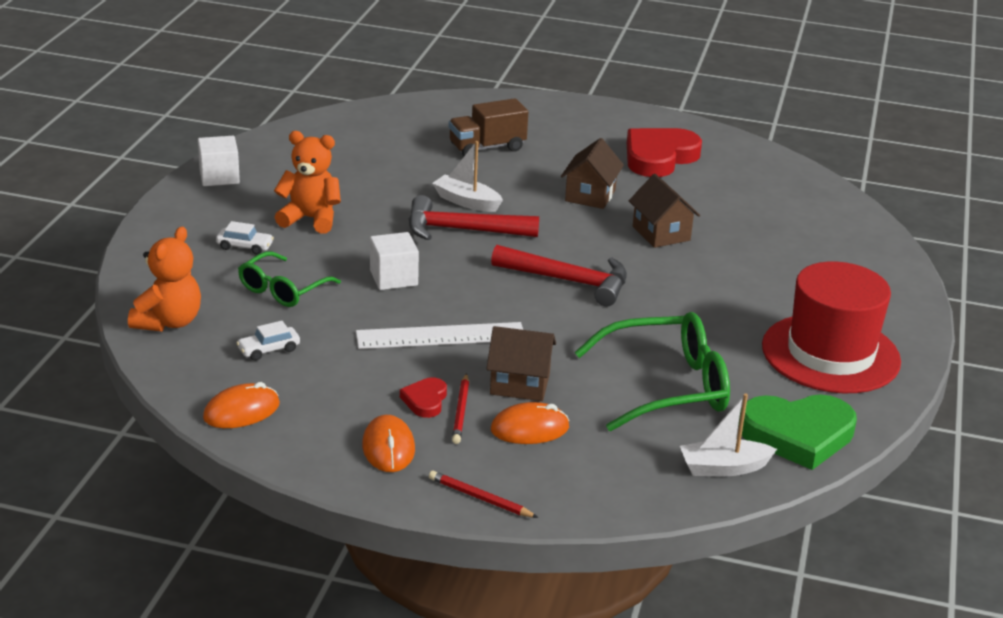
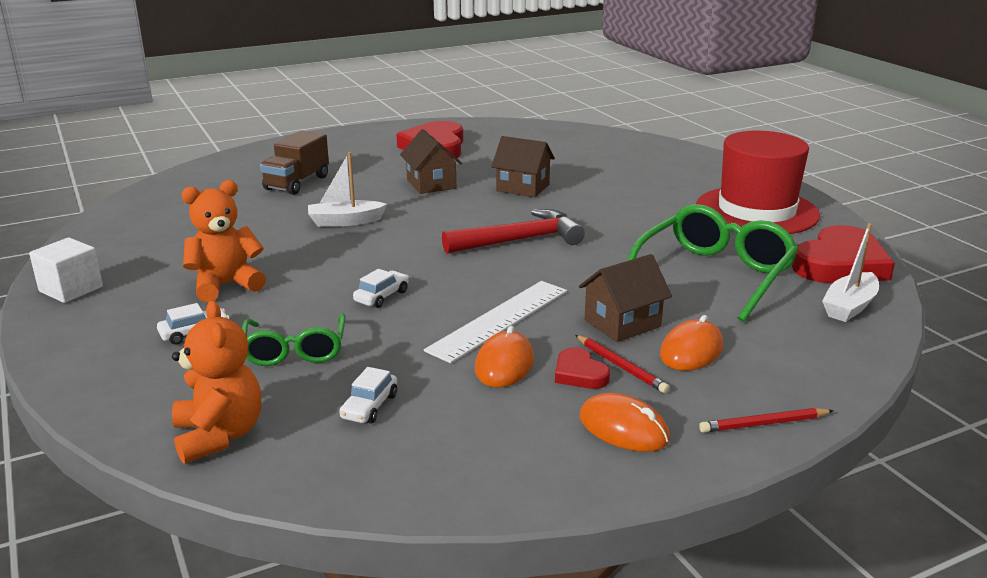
camera: 40 degrees left, 5 degrees down
orange mouse [203,382,280,428] -> orange mouse moved to [475,326,534,388]
white cube [370,232,419,290] -> white car [353,269,409,308]
red hammer [409,195,539,240] -> none
green heart [738,394,857,470] -> red heart [792,225,895,283]

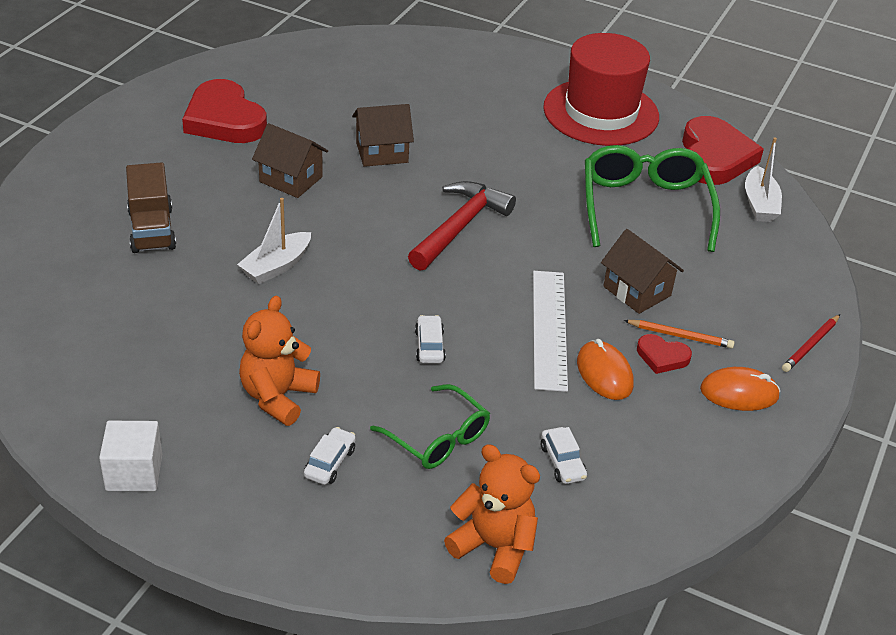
camera: 40 degrees left, 15 degrees up
red pencil [575,335,670,393] -> orange pencil [624,320,734,348]
brown house [579,254,672,342] -> brown house turned 60 degrees counterclockwise [601,229,684,314]
orange mouse [660,315,723,371] -> none

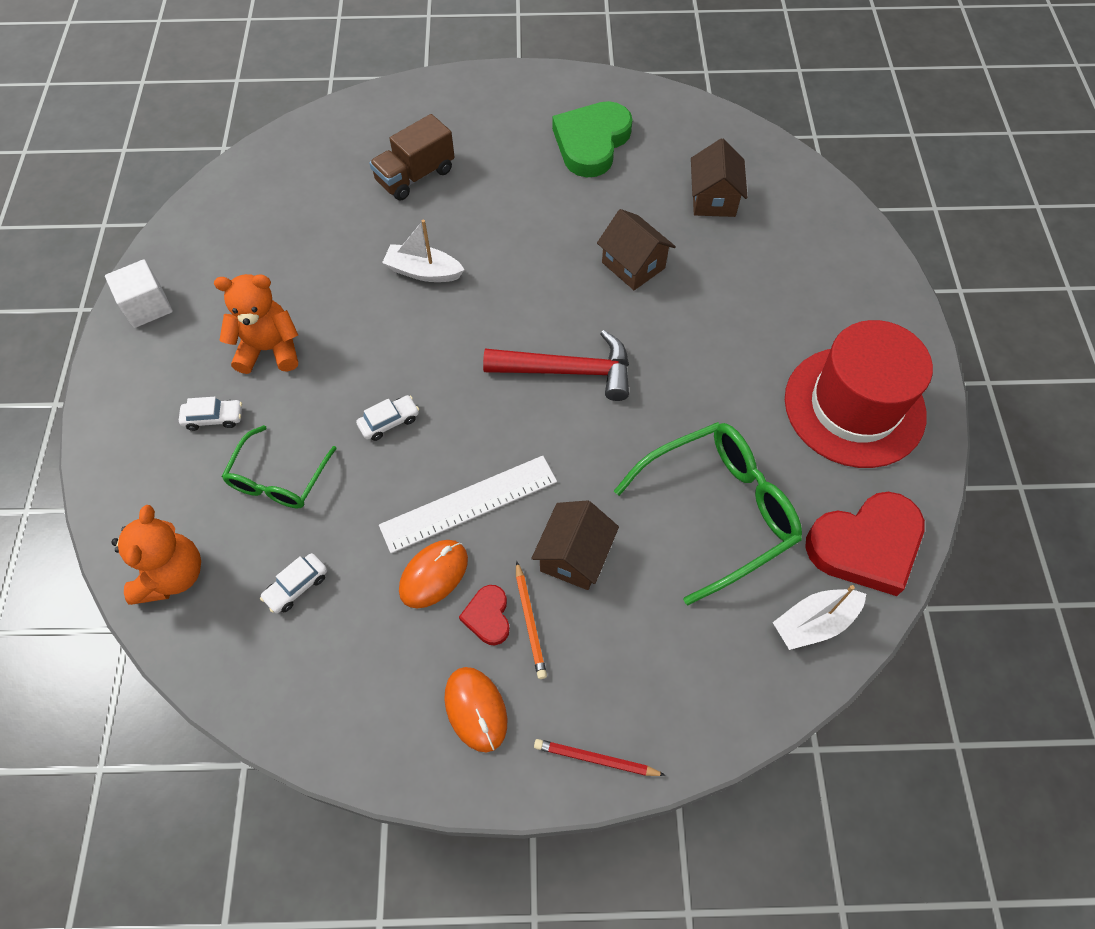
camera: 65 degrees right, 20 degrees up
red heart [182,79,267,143] -> green heart [552,101,633,177]
brown house [252,123,328,198] -> brown house moved to [691,138,748,217]

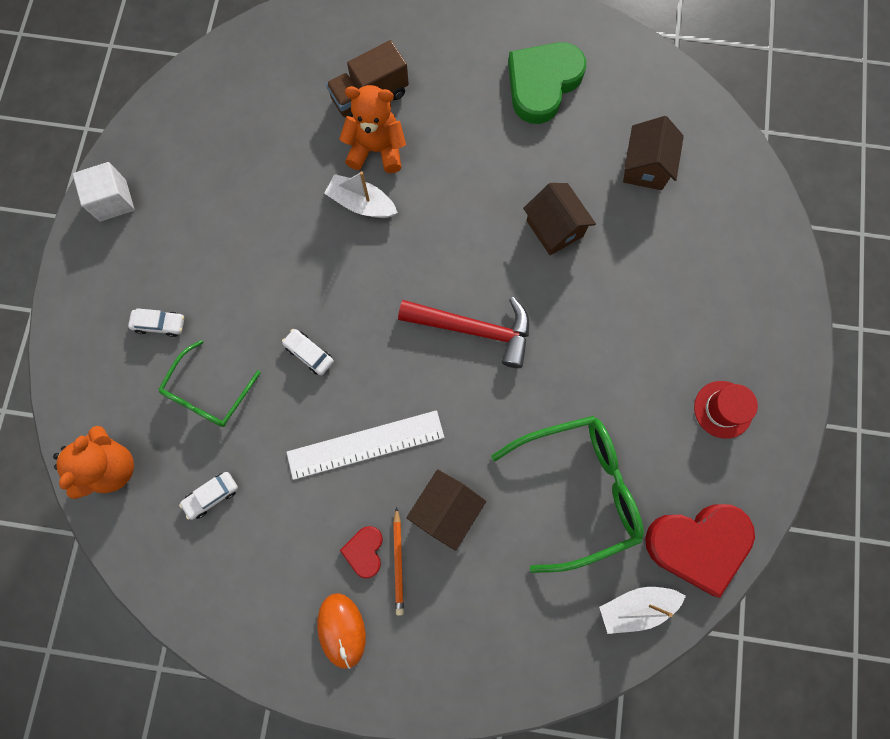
camera: 10 degrees right, 15 degrees up
orange teddy bear [214,274,298,374] -> orange teddy bear moved to [339,85,406,173]
white car [356,395,419,441] -> white car turned 120 degrees counterclockwise [282,329,334,375]
orange mouse [399,540,468,608] -> none
red pencil [534,739,666,776] -> none
red hat [785,320,933,468] -> red hat [694,381,758,439], size x0.46

